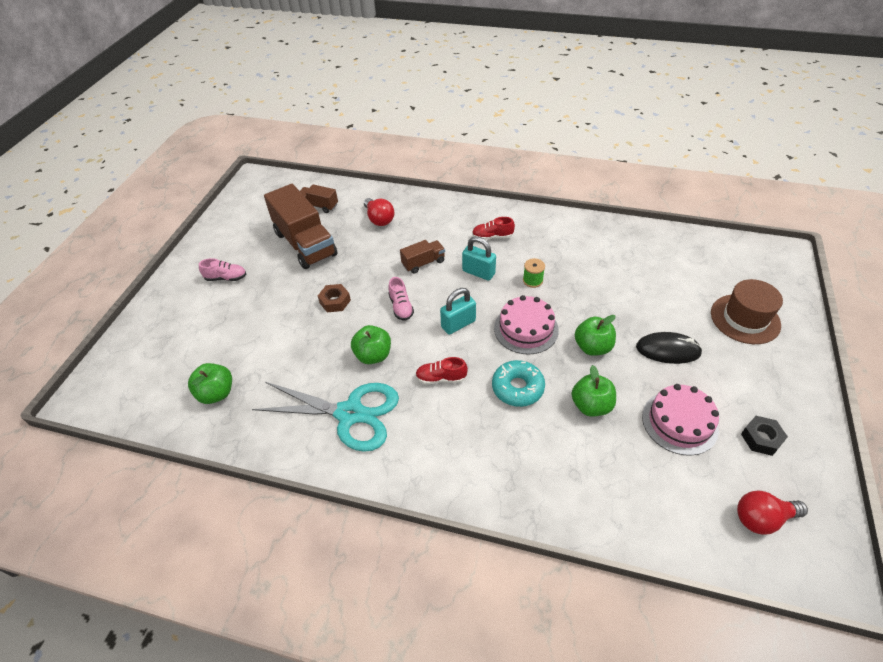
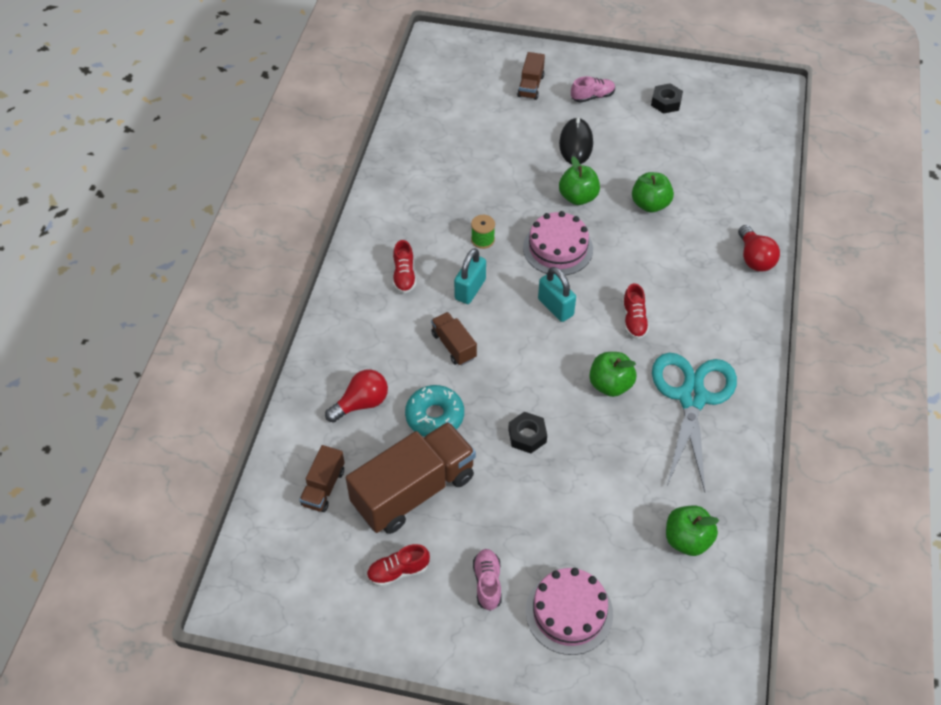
camera: 95 degrees left, 5 degrees up
brown nut [318,284,351,312] -> black nut [508,412,547,453]
pink shoe [388,277,414,321] -> pink shoe moved to [571,76,615,103]
turquoise donut [492,360,545,407] -> turquoise donut moved to [405,385,464,437]
pink cake [642,384,719,456] -> pink cake moved to [526,568,613,655]
brown hat [711,279,783,344] -> brown truck [517,52,545,100]
red light bulb [737,490,808,535] -> red light bulb moved to [738,225,780,271]
none -> red shoe [367,544,430,587]

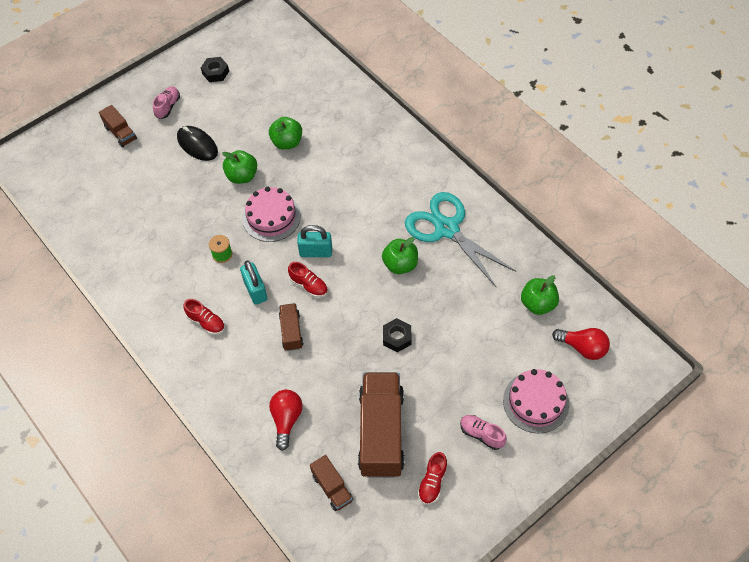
camera: 50 degrees left, 5 degrees up
turquoise donut [405,385,464,437] -> none
brown truck [431,312,477,365] -> brown truck turned 75 degrees clockwise [279,303,303,351]
red shoe [622,283,649,339] -> red shoe moved to [288,262,328,298]
red light bulb [738,225,780,271] -> red light bulb moved to [552,328,610,360]

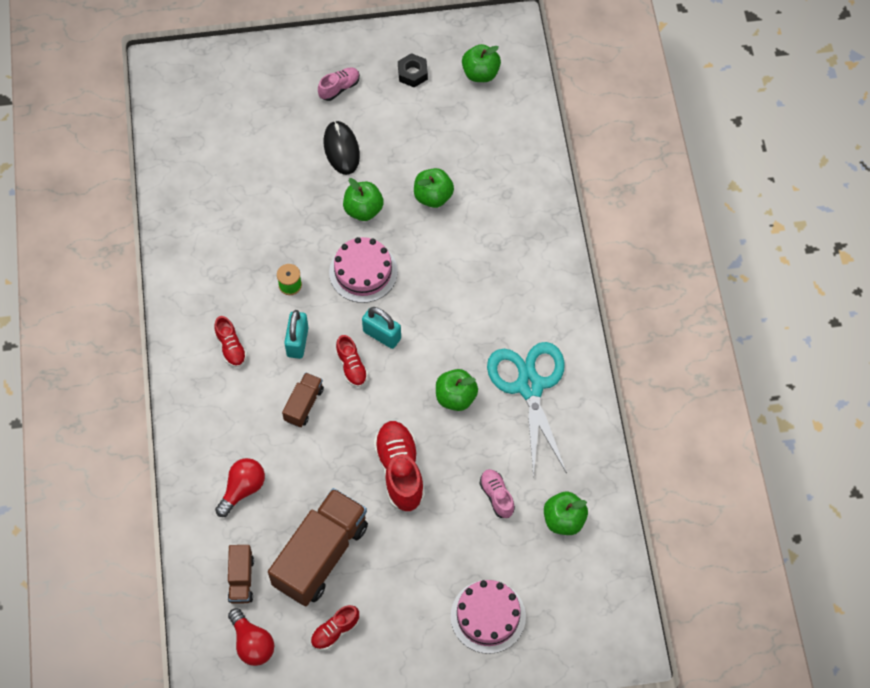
camera: 30 degrees right, 5 degrees up
brown truck [99,105,137,147] -> none
black nut [383,318,412,352] -> red shoe [373,421,425,512]
pink shoe [460,415,507,450] -> pink shoe moved to [480,469,515,518]
red light bulb [552,328,610,360] -> red light bulb moved to [228,608,275,666]
none -> green apple [462,44,501,82]

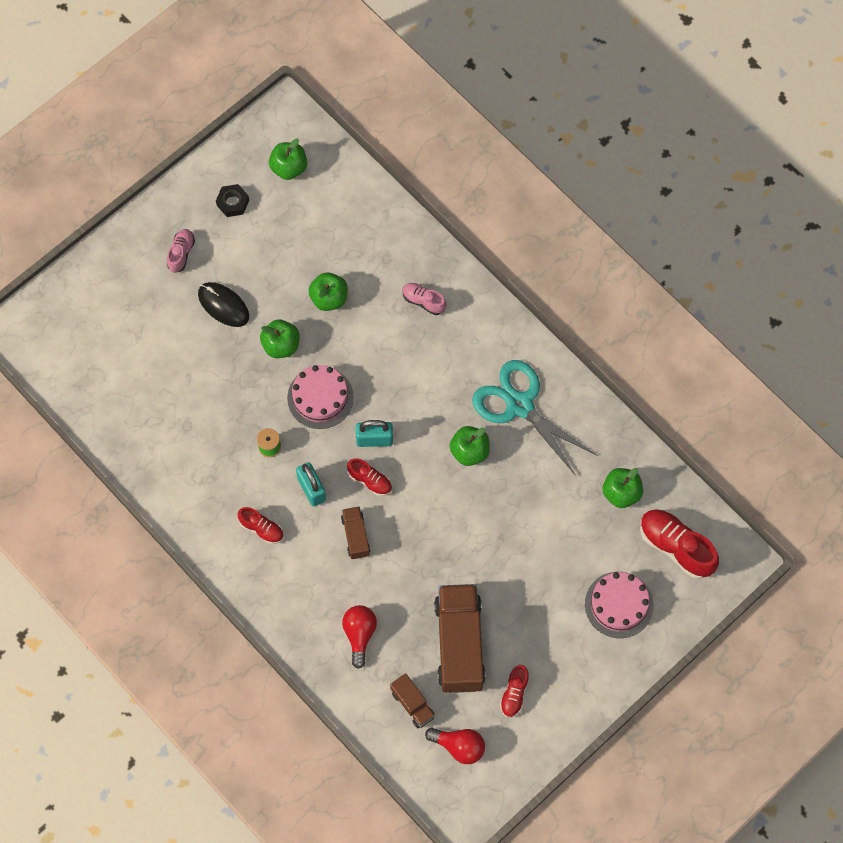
camera: 35 degrees left, 5 degrees up
red shoe [373,421,425,512] -> red shoe moved to [640,509,719,579]
pink shoe [480,469,515,518] -> pink shoe moved to [402,283,447,315]

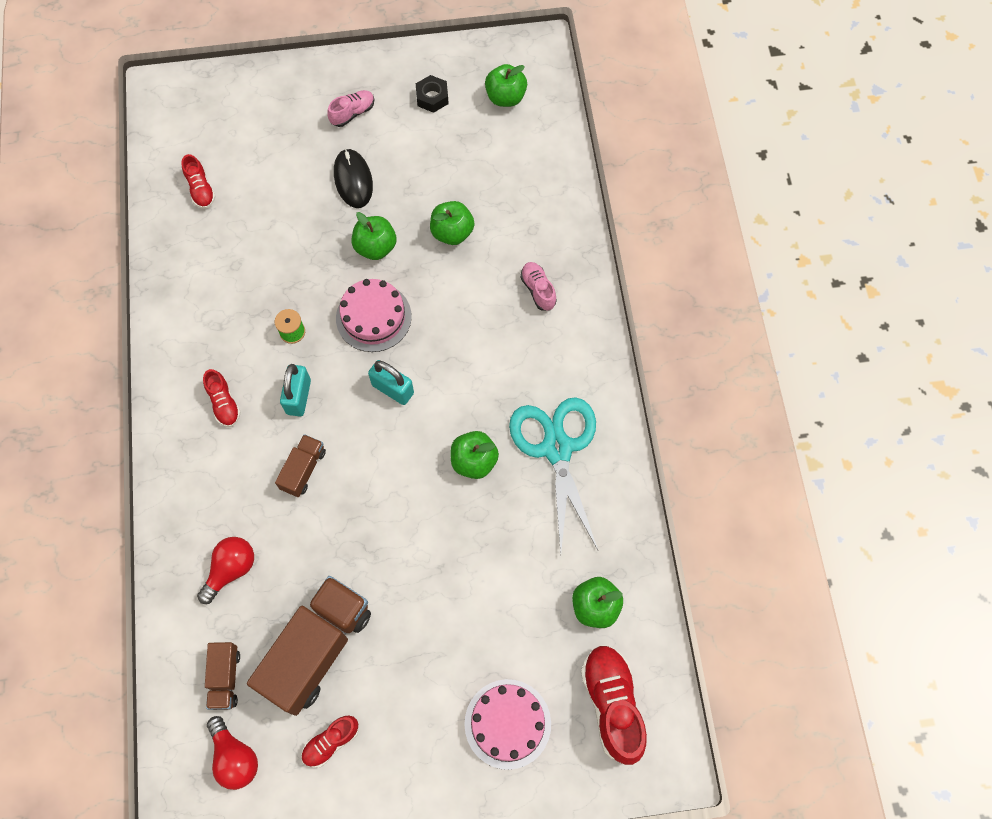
camera: 35 degrees right, 0 degrees up
red shoe [347,458,392,496] -> red shoe moved to [182,154,216,209]

